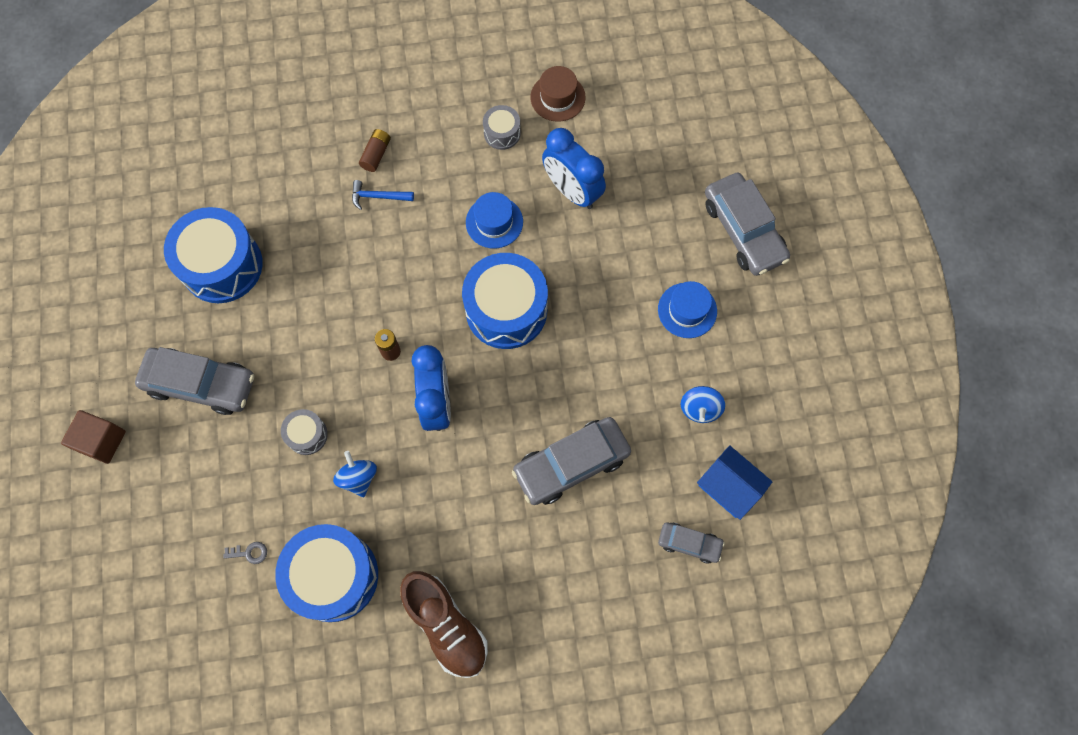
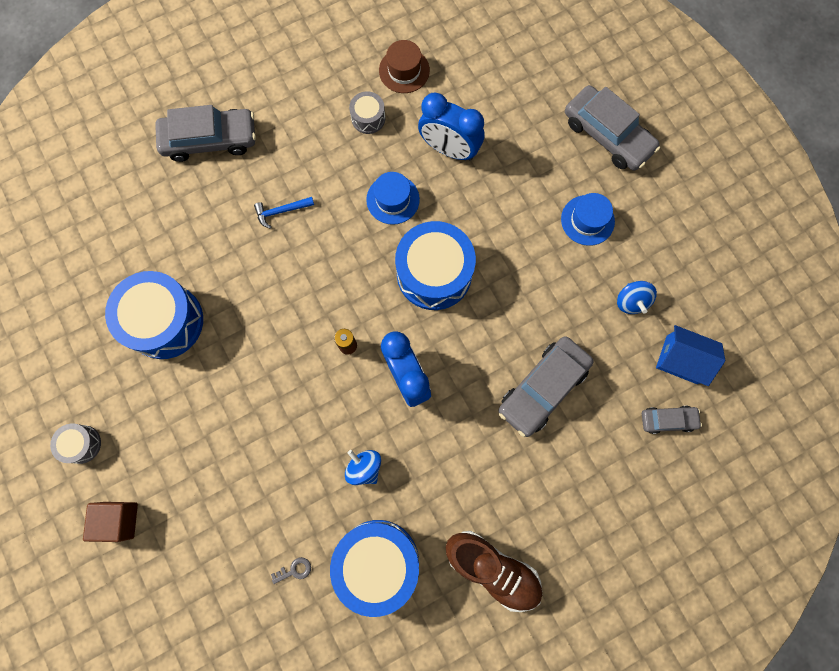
camera: 20 degrees left, 5 degrees up
grey car [135,347,254,415] -> grey car moved to [155,105,256,162]
grey drum [281,409,328,455] -> grey drum moved to [50,424,101,464]
brown battery [359,129,391,172] -> none

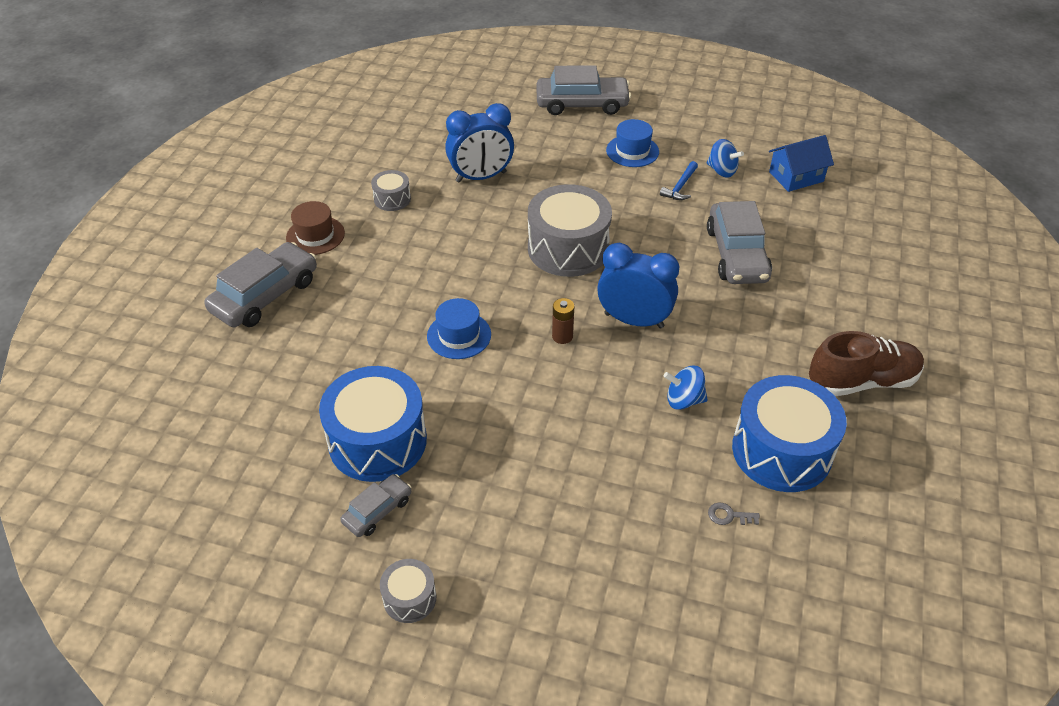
camera: 45 degrees left, 30 degrees down
brown cube [83,502,138,542] -> none
blue hammer [254,197,314,229] -> blue hammer moved to [660,161,698,200]
grey key [271,557,311,584] -> grey key turned 105 degrees counterclockwise [708,502,760,525]
blue hat [366,172,420,225] -> blue hat moved to [427,298,491,359]
brown hat [379,40,430,93] -> brown hat moved to [286,201,345,255]
blue drum [395,221,476,310] -> grey drum [528,184,612,277]
grey car [642,406,702,434] -> grey car moved to [340,474,411,537]

